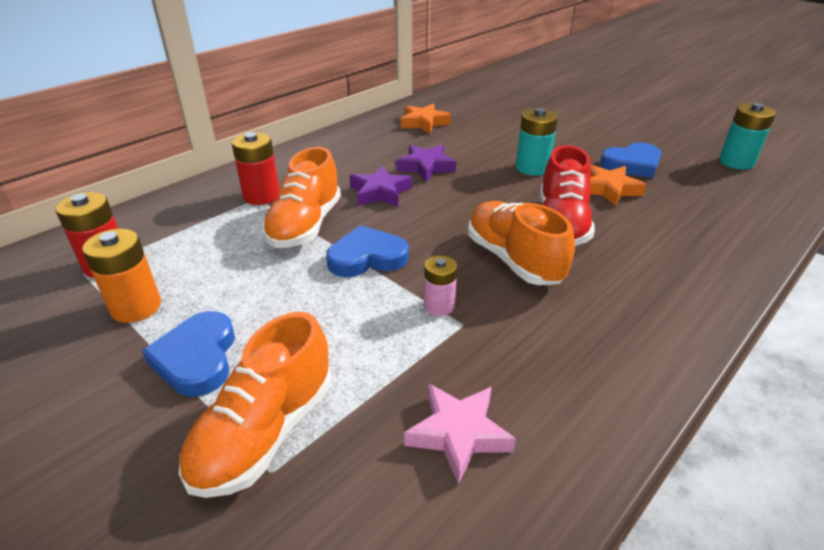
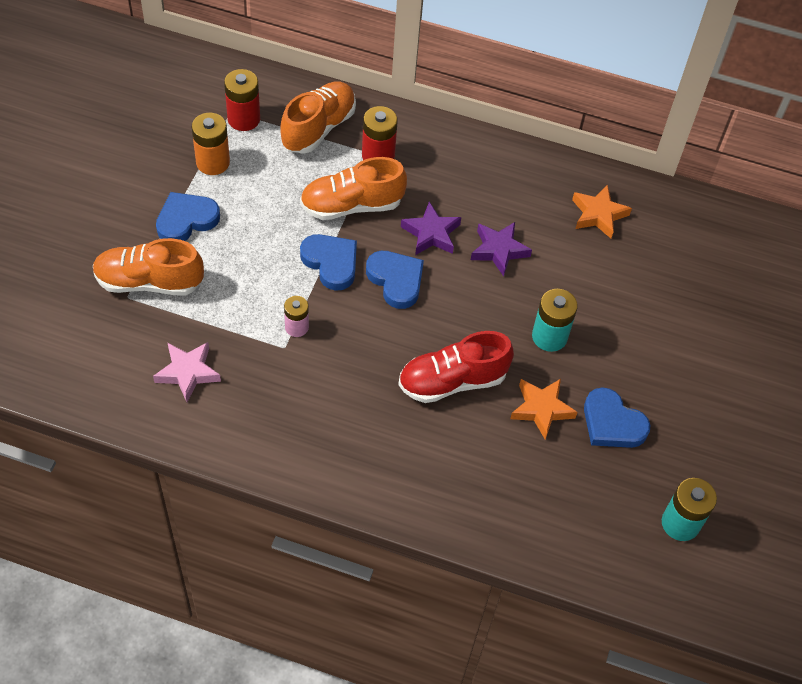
camera: 60 degrees right, 20 degrees up
orange shoe [468,201,575,285] -> orange shoe moved to [280,82,356,154]
none -> blue heart [366,251,424,309]

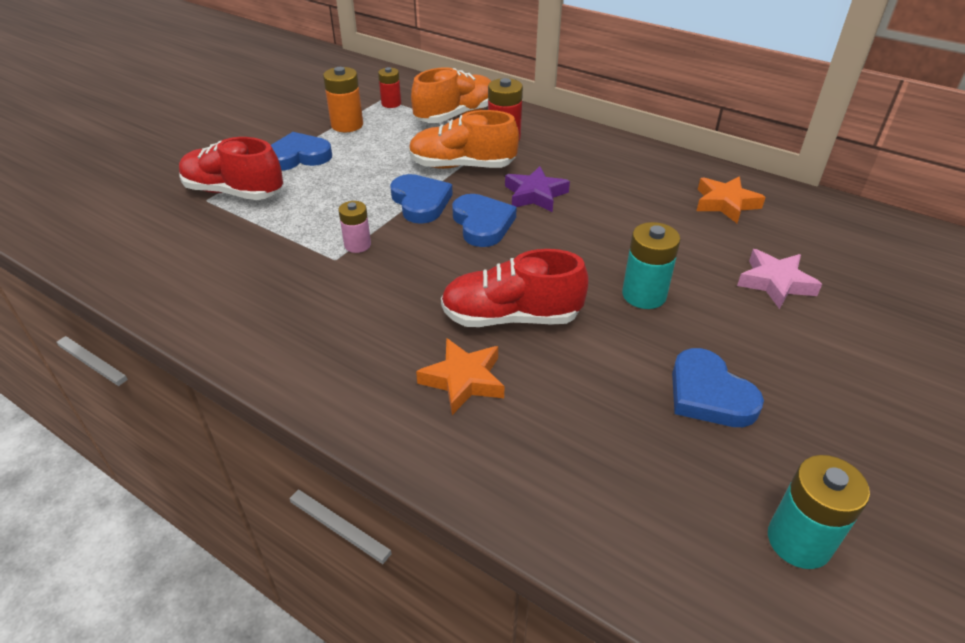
camera: 20 degrees right, 15 degrees down
orange shoe [93,238,204,296] -> red shoe [179,137,283,200]
pink star [153,342,221,402] -> pink star moved to [737,249,822,309]
red battery [224,69,260,131] -> red battery [378,67,401,108], size x0.65
purple star [471,222,532,276] -> none
orange star [510,379,578,440] -> orange star moved to [416,338,505,415]

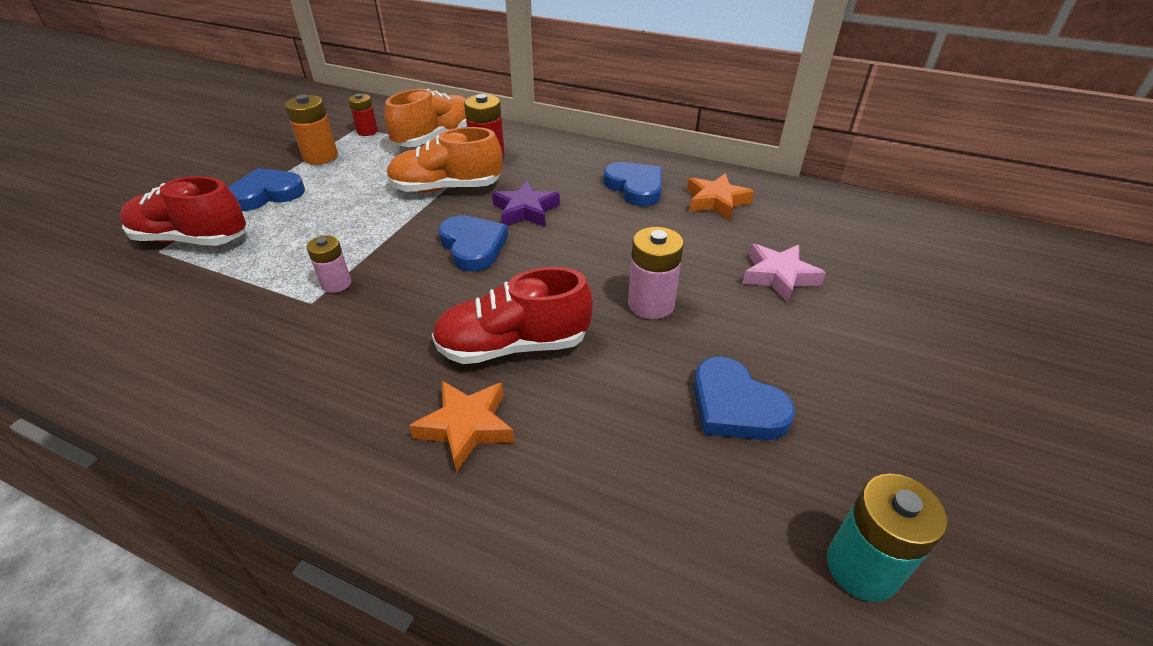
camera: 10 degrees left, 0 degrees up
blue heart [390,174,453,224] -> blue heart moved to [604,162,662,206]
turquoise battery [622,222,680,309] -> pink battery [628,227,684,319]

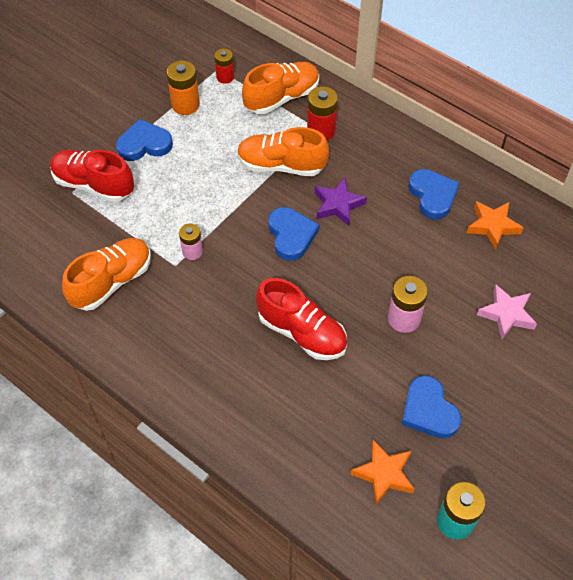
camera: 15 degrees right, 15 degrees up
orange star [409,381,515,472] -> orange star moved to [351,440,414,505]
red shoe [432,267,593,364] -> red shoe turned 150 degrees counterclockwise [256,278,347,360]
none -> orange shoe [62,238,151,311]

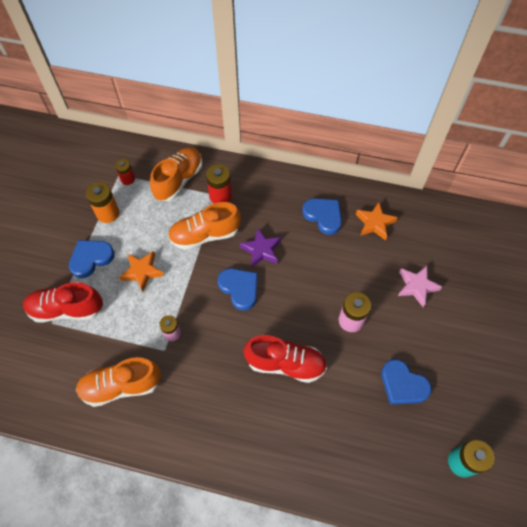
camera: 25 degrees left, 5 degrees up
orange shoe [62,238,151,311] -> orange shoe turned 120 degrees counterclockwise [76,357,161,407]
orange star [351,440,414,505] -> orange star moved to [119,251,164,292]

